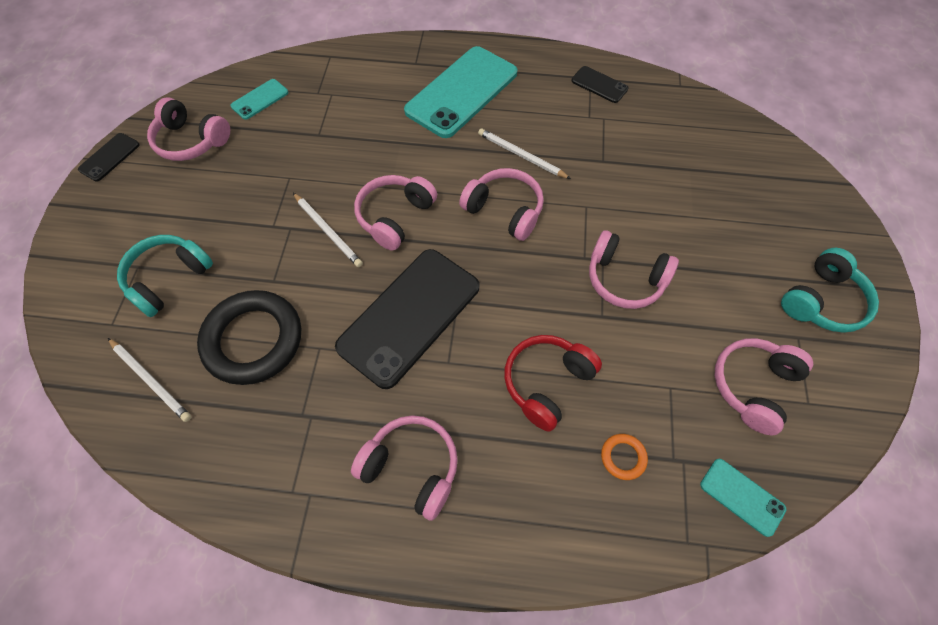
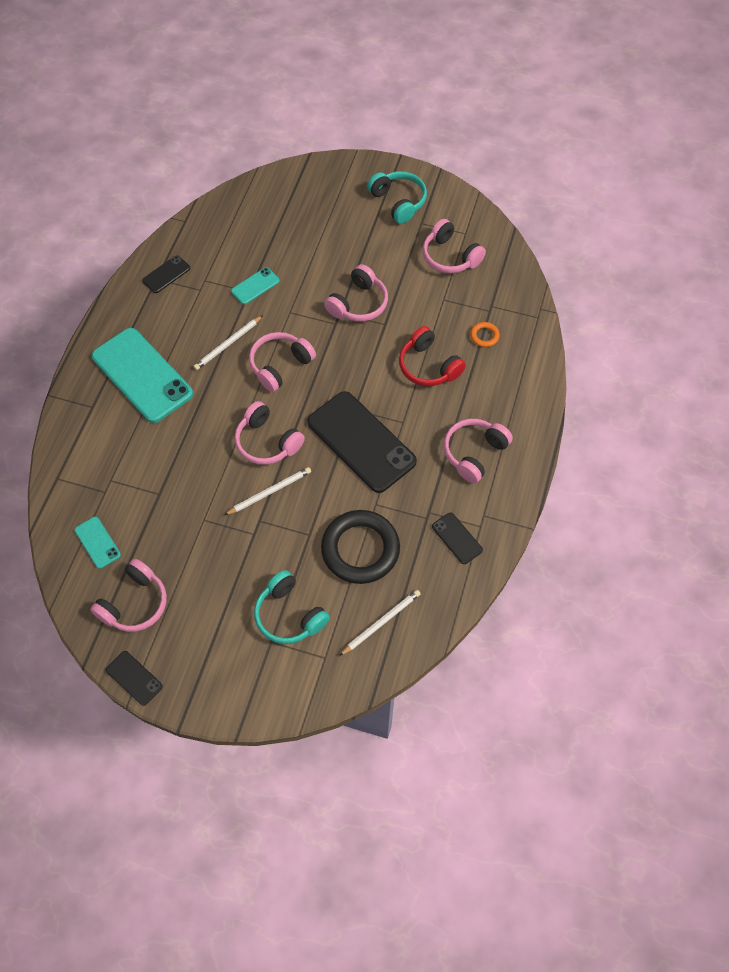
camera: 80 degrees left, 0 degrees up
turquoise phone [700,459,786,537] -> turquoise phone moved to [231,267,280,305]
none -> black phone [432,513,483,564]

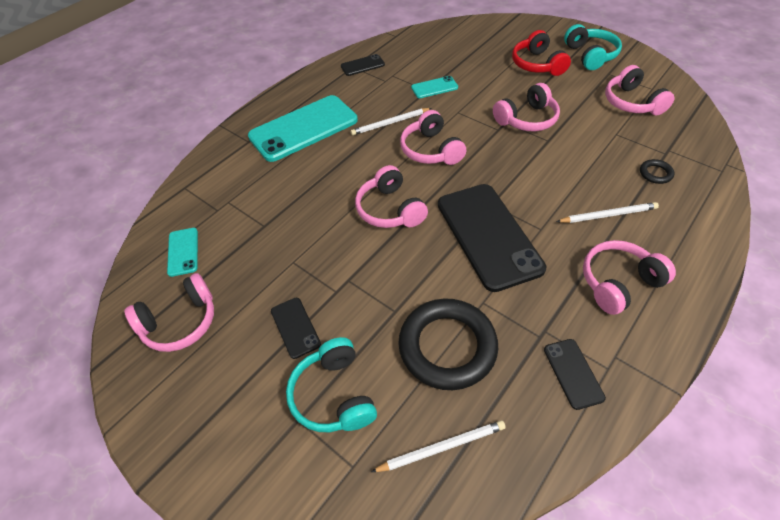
camera: 25 degrees right, 10 degrees down
turquoise phone [92,328,193,423] -> turquoise phone turned 75 degrees clockwise [248,95,358,162]
black phone [106,651,163,706] -> black phone moved to [271,298,321,359]
white pencil [225,467,311,515] -> white pencil moved to [556,202,659,223]
pink headphones [249,332,316,392] -> pink headphones turned 90 degrees counterclockwise [400,110,466,165]
red headphones [399,326,466,386] -> red headphones moved to [512,30,571,76]
orange ring [470,322,500,347] -> black ring [640,159,674,184]

